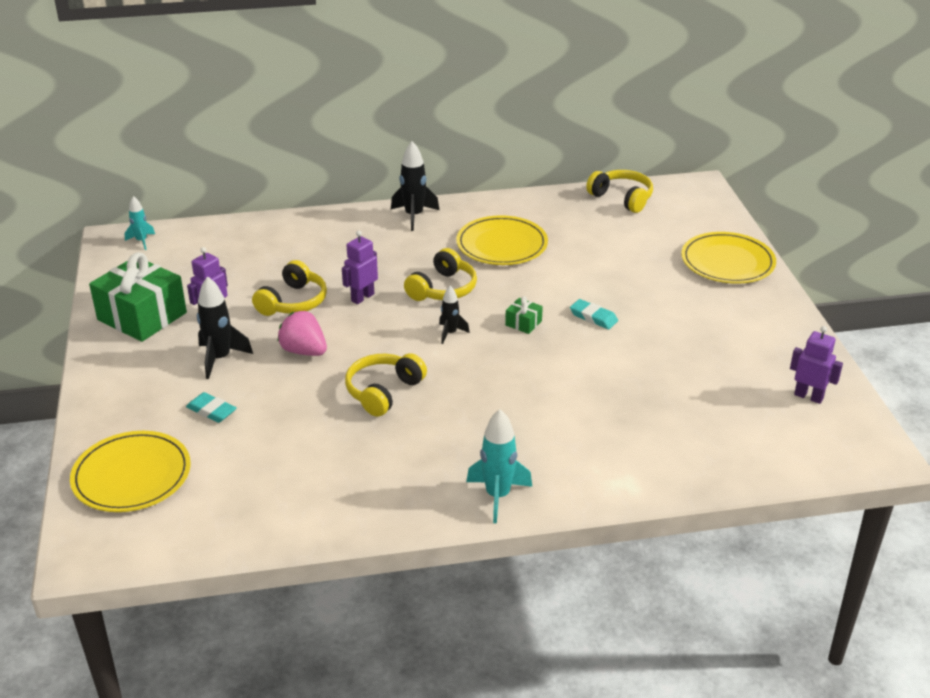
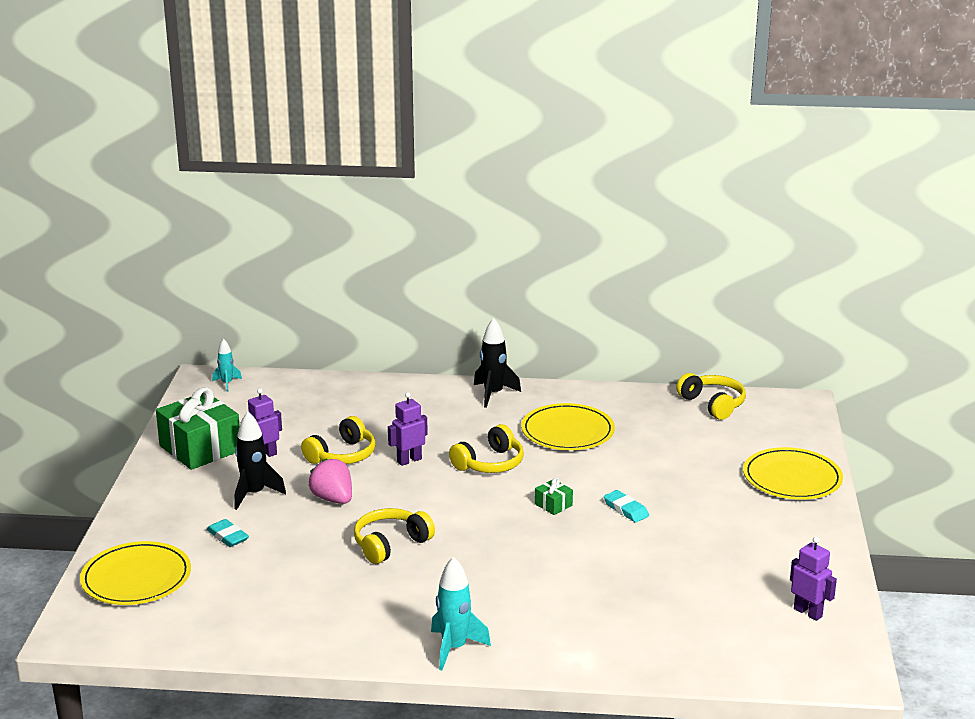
camera: 15 degrees right, 10 degrees down
black rocket [439,286,470,344] -> none

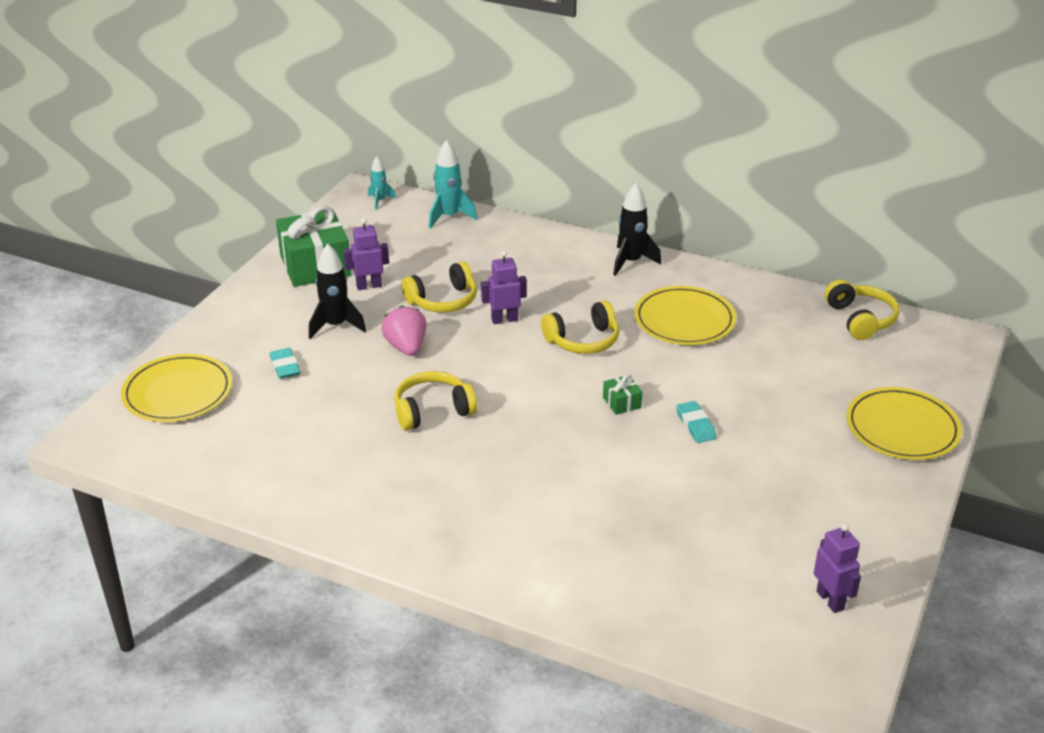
camera: 20 degrees right, 10 degrees up
turquoise rocket [431,556,491,670] -> turquoise rocket moved to [429,140,477,229]

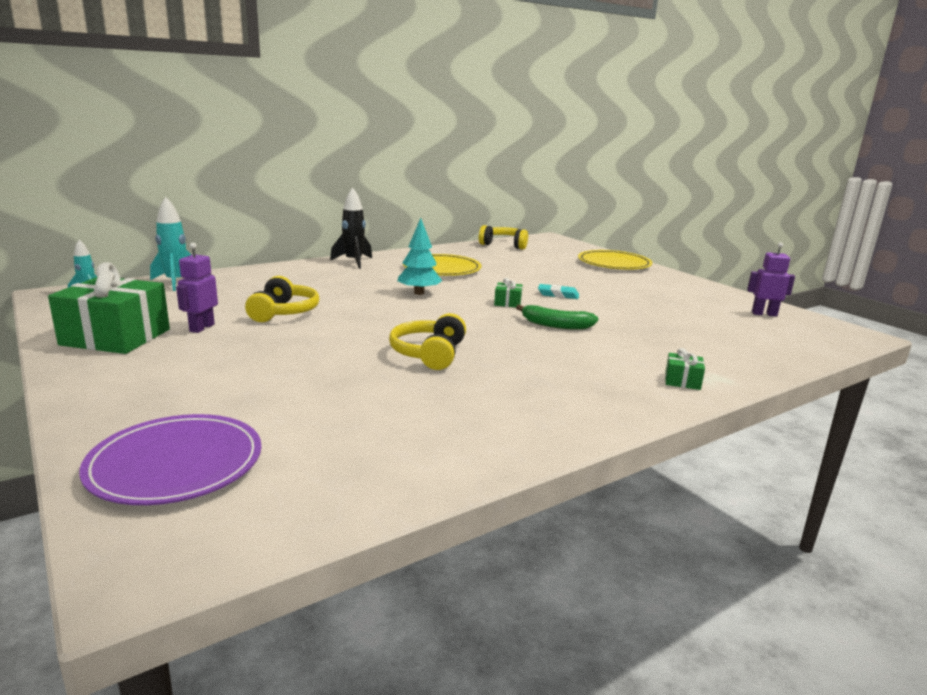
camera: 60 degrees left, 15 degrees down
yellow plate [121,354,232,422] -> purple plate [79,414,262,505]
turquoise eraser [270,348,301,379] -> none
black rocket [309,243,366,339] -> none
pink strawberry [381,306,426,356] -> none
purple robot [481,251,527,324] -> none
yellow headphones [541,300,619,354] -> turquoise tree [398,218,442,295]
none -> green banana [516,304,598,330]
none -> green gift [665,348,705,390]

